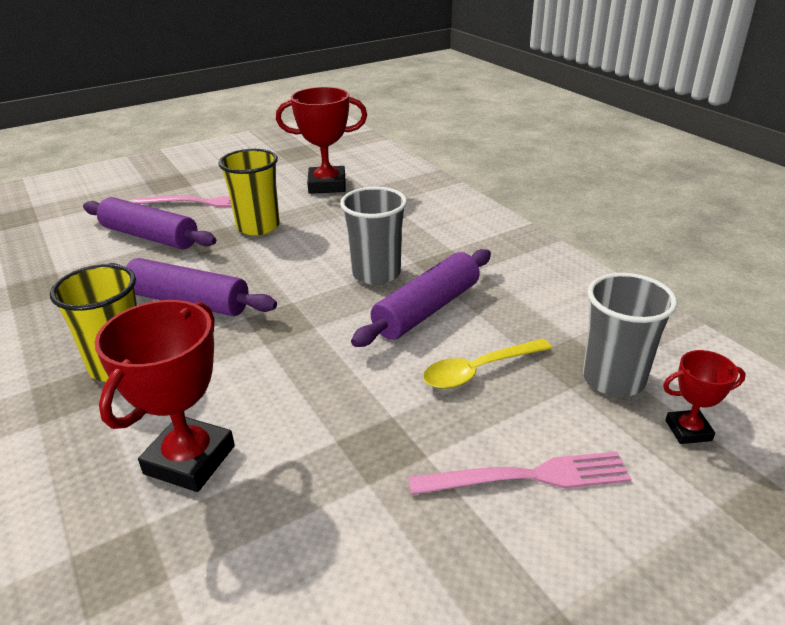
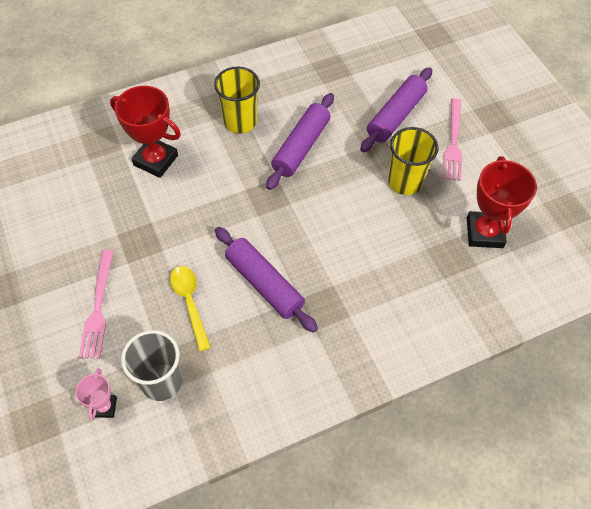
camera: 95 degrees right, 25 degrees up
grey cup [340,187,407,285] -> none
red trophy [663,350,746,444] -> pink trophy [76,368,117,420]

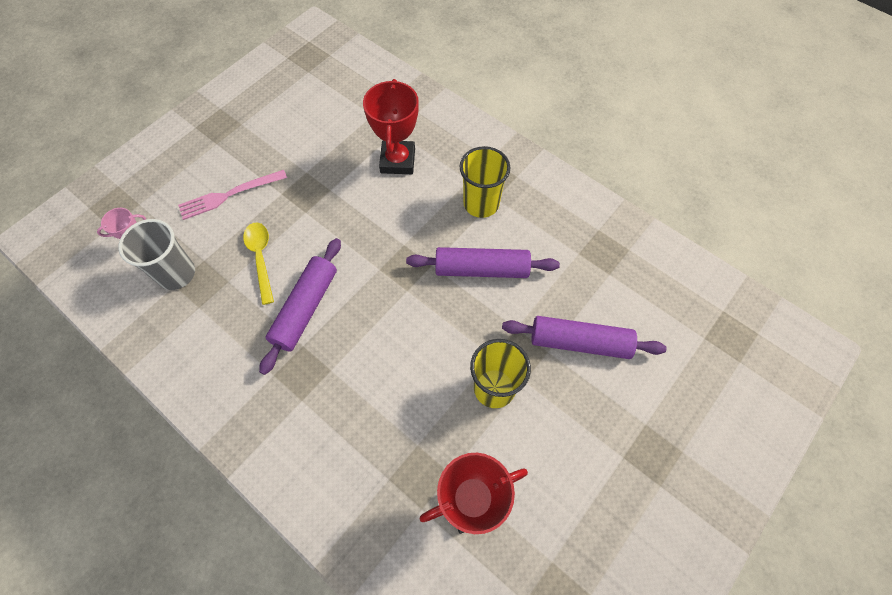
camera: 65 degrees right, 5 degrees up
yellow spoon [170,266,211,351] -> yellow spoon turned 60 degrees counterclockwise [243,223,274,305]
pink fork [443,98,462,181] -> none

